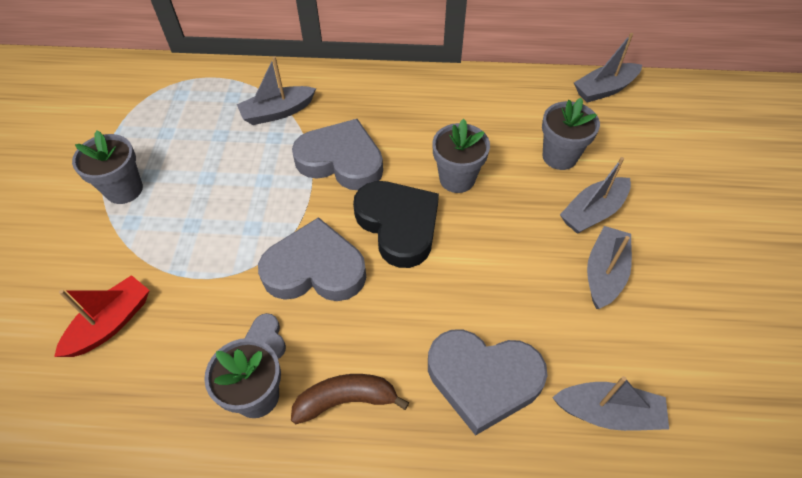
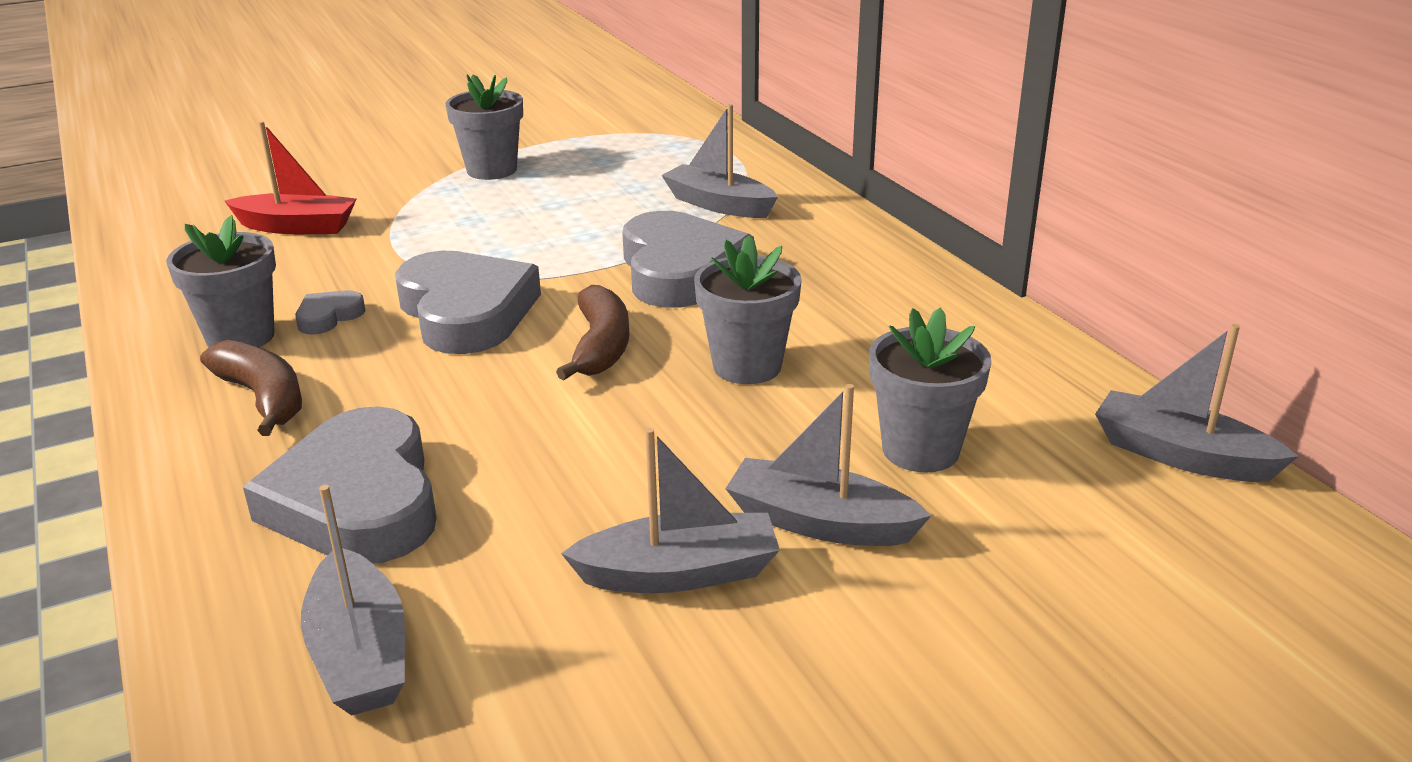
camera: 60 degrees right, 25 degrees down
black heart [353,181,439,268] -> brown banana [556,285,629,380]

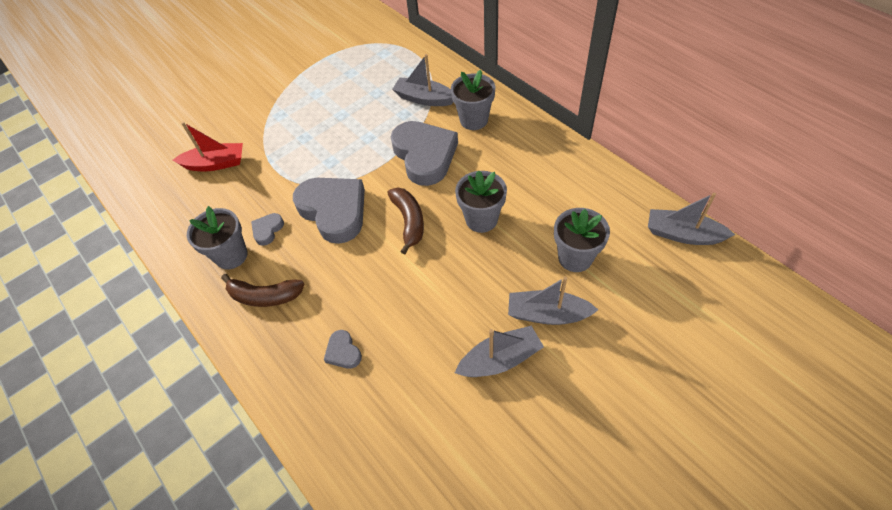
camera: 10 degrees left, 25 degrees up
brown banana [200,340,302,436] -> brown banana turned 150 degrees clockwise [221,274,304,307]
grey heart [243,406,437,564] -> grey heart [324,330,362,369], size x0.44
grey boat [301,485,405,716] -> none
grey flower pot [445,74,523,180] -> grey flower pot moved to [451,70,495,130]

